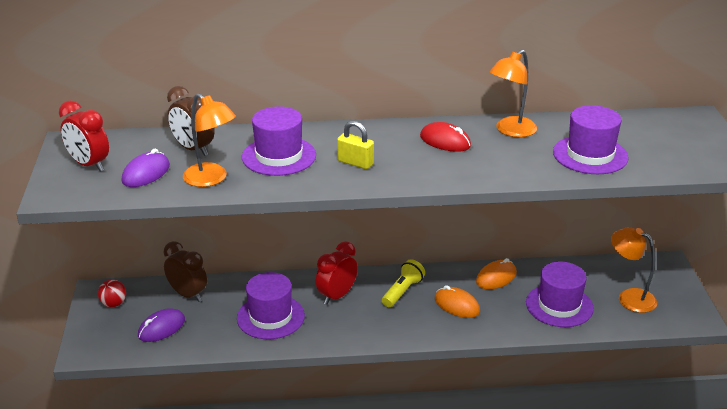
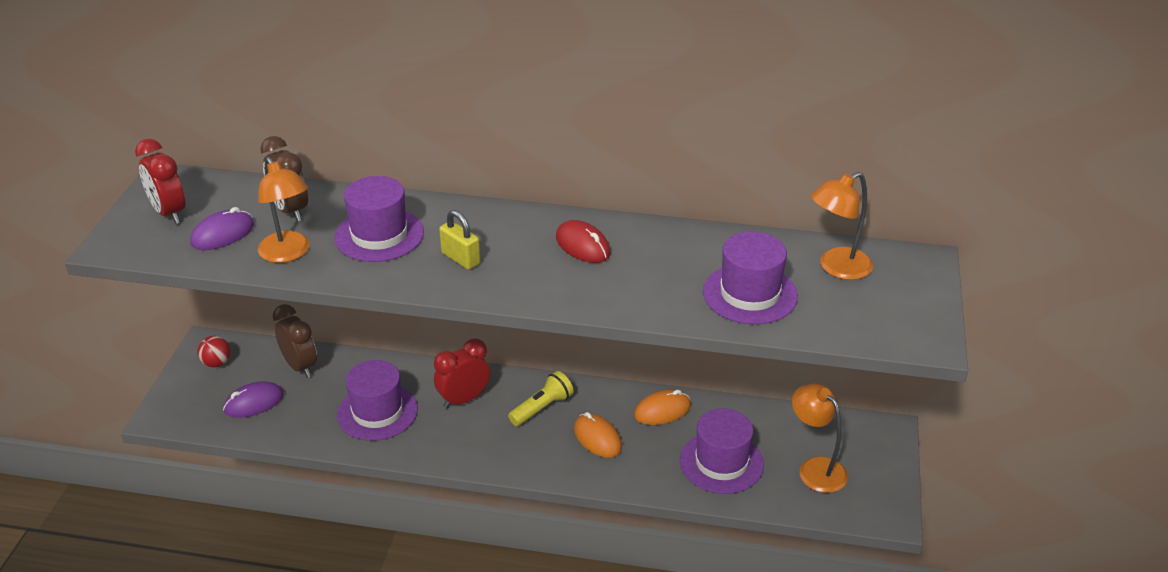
camera: 15 degrees right, 5 degrees up
orange lamp [490,50,537,137] -> orange lamp moved to [811,172,873,280]

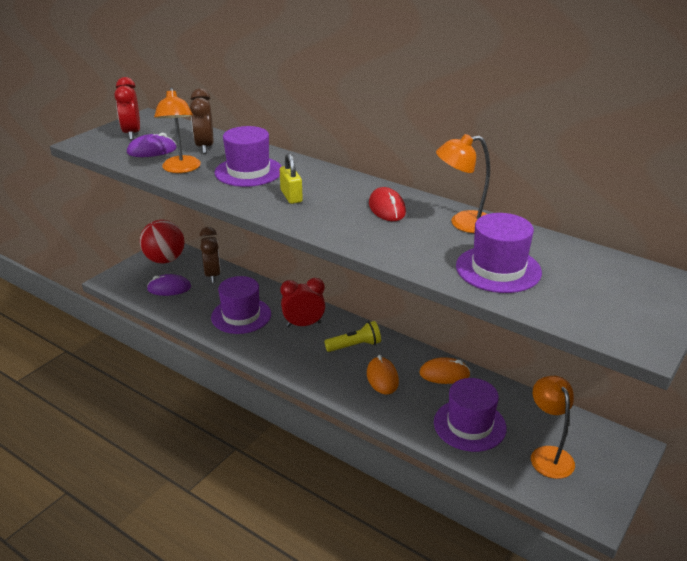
camera: 25 degrees right, 5 degrees down
red ball [197,336,231,367] -> red ball [140,220,185,264], size x1.96
orange lamp [811,172,873,280] -> orange lamp moved to [436,134,490,233]

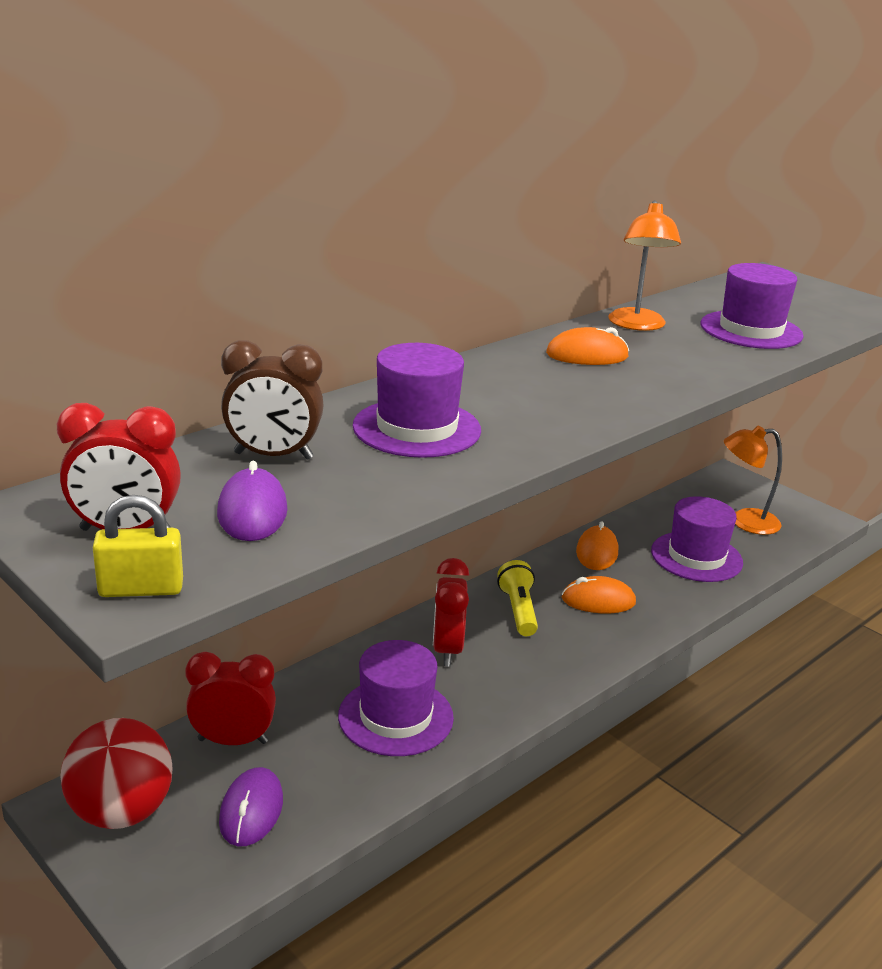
camera: 80 degrees left, 5 degrees down
orange lamp [154,88,201,173] -> none
brown clock [200,227,221,283] -> red clock [186,652,276,745]
yellow padlock [280,154,303,204] -> yellow padlock moved to [93,495,183,597]
red mouse [369,187,406,221] -> orange mouse [546,327,629,365]

